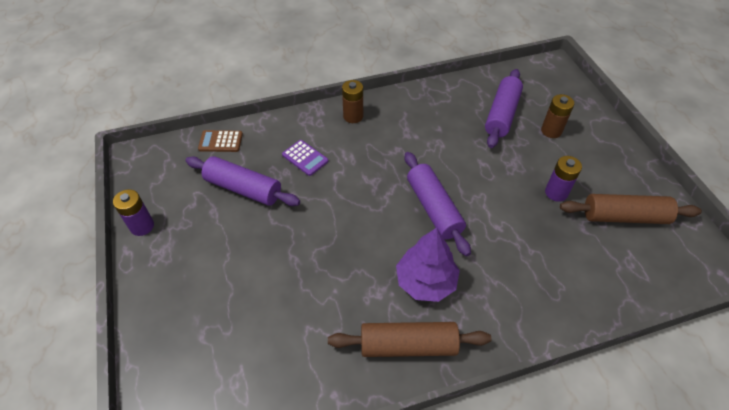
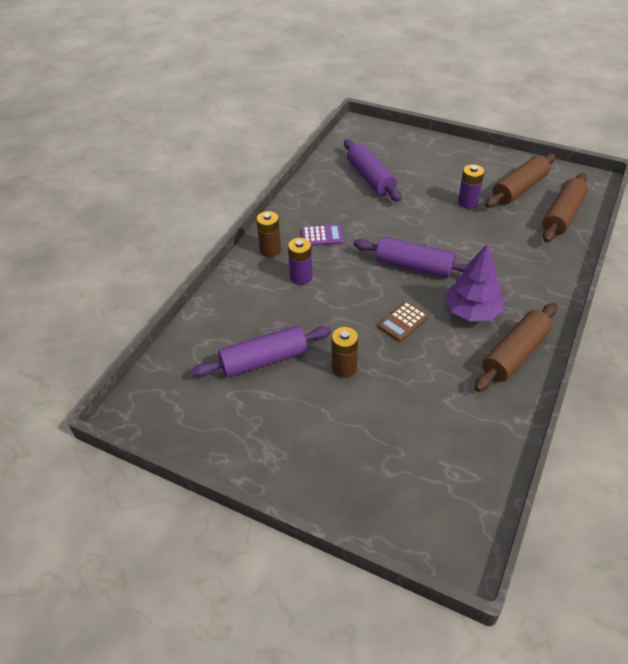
camera: 45 degrees left, 5 degrees down
purple battery [113,189,154,236] -> purple battery moved to [288,238,312,285]
brown calculator [198,130,243,152] -> brown calculator moved to [378,302,428,342]
purple calculator [282,140,328,176] -> purple calculator moved to [301,225,343,246]
brown battery [541,94,574,138] -> brown battery moved to [332,327,358,378]
none -> brown rolling pin [542,173,588,243]

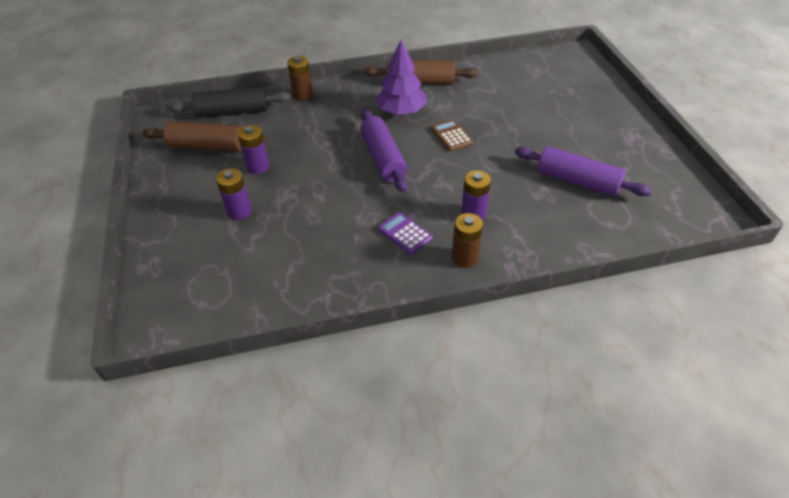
camera: 130 degrees left, 0 degrees up
brown battery [332,327,358,378] -> brown battery moved to [287,56,313,101]
purple rolling pin [344,139,402,202] -> none
brown calculator [378,302,428,342] -> brown calculator turned 120 degrees counterclockwise [431,119,473,151]
brown rolling pin [542,173,588,243] -> black rolling pin [168,87,291,118]
none -> purple battery [216,168,252,220]

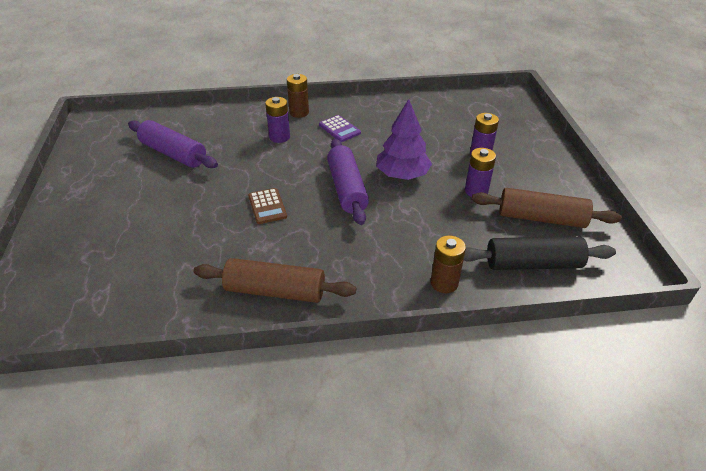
camera: 175 degrees left, 5 degrees down
purple tree [376,40,426,115] -> purple tree moved to [376,99,432,180]

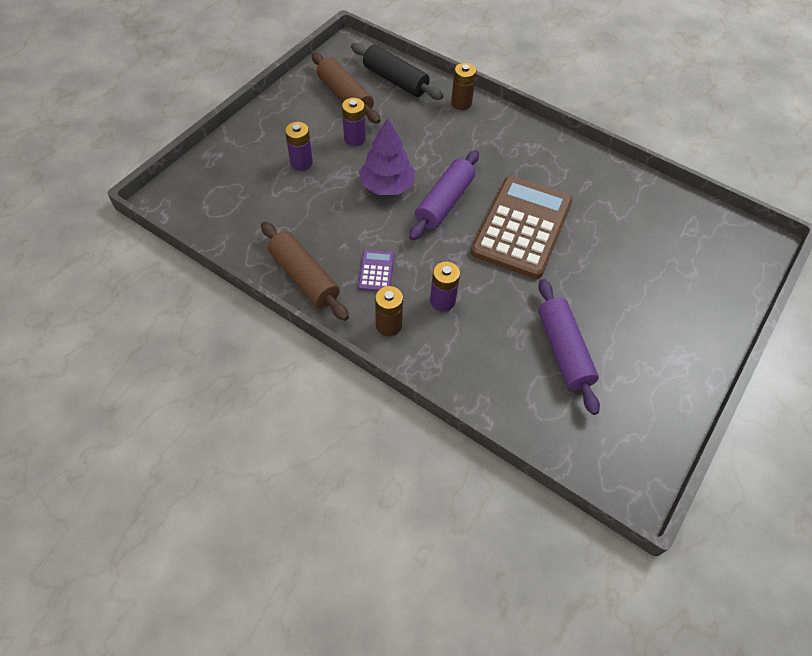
camera: 140 degrees left, 15 degrees up
brown rolling pin [194,258,356,303] -> brown rolling pin moved to [261,222,349,321]
brown calculator [248,188,287,224] -> brown calculator [471,176,573,279], size x2.43

